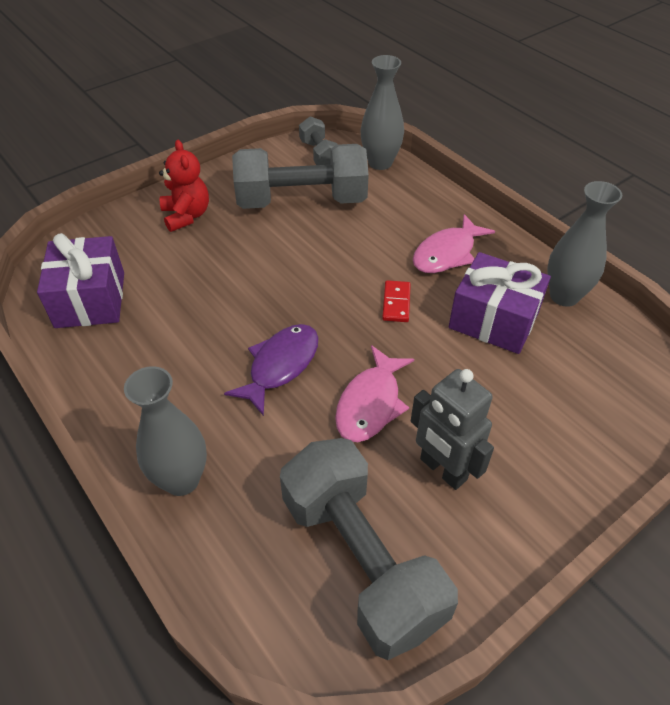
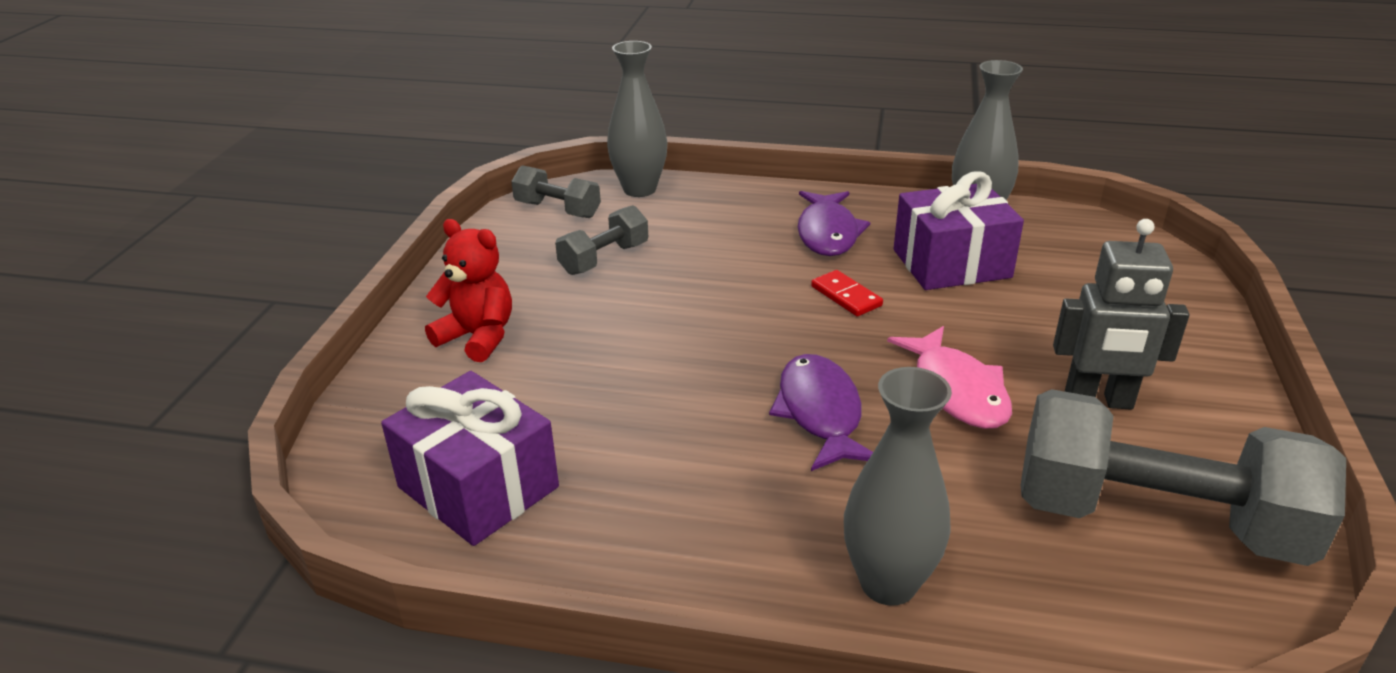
camera: 40 degrees left, 15 degrees down
grey dumbbell [232,144,369,209] -> grey dumbbell [555,205,648,275], size x0.49
pink fish [413,214,495,273] -> purple fish [798,191,870,256]

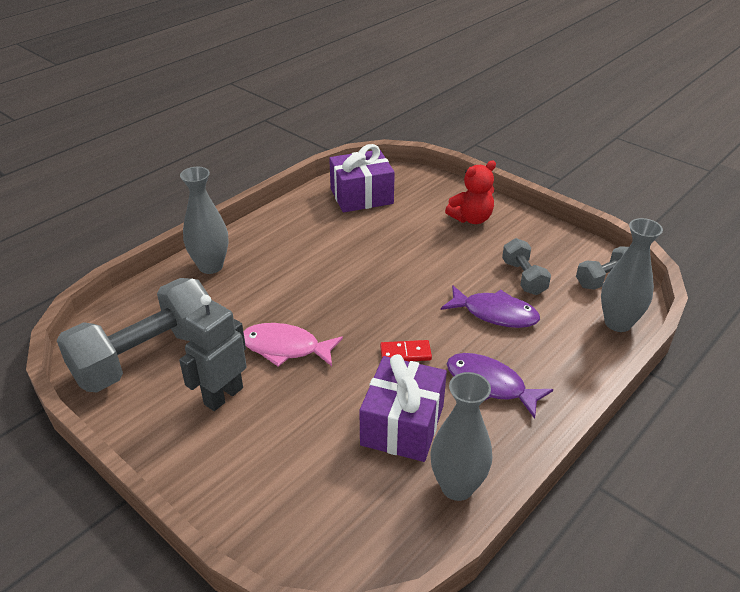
camera: 120 degrees right, 5 degrees up
purple fish [769,354,873,471] -> purple fish moved to [441,285,540,328]

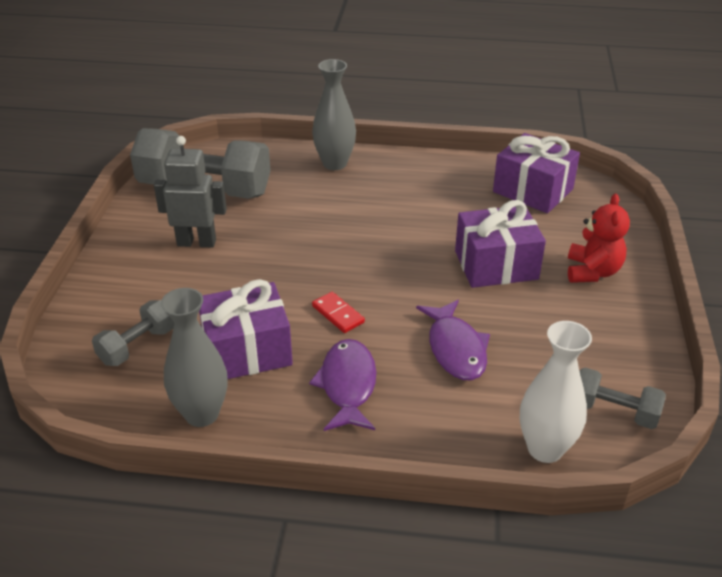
camera: 55 degrees right, 0 degrees up
pink fish [243,323,343,367] -> none
red teddy bear [445,160,496,224] -> red teddy bear turned 105 degrees counterclockwise [568,194,630,283]
grey dumbbell [502,238,551,295] -> grey dumbbell moved to [92,300,174,366]
grey vase [601,218,663,332] -> white vase [520,321,592,463]
none -> purple gift [455,200,546,288]

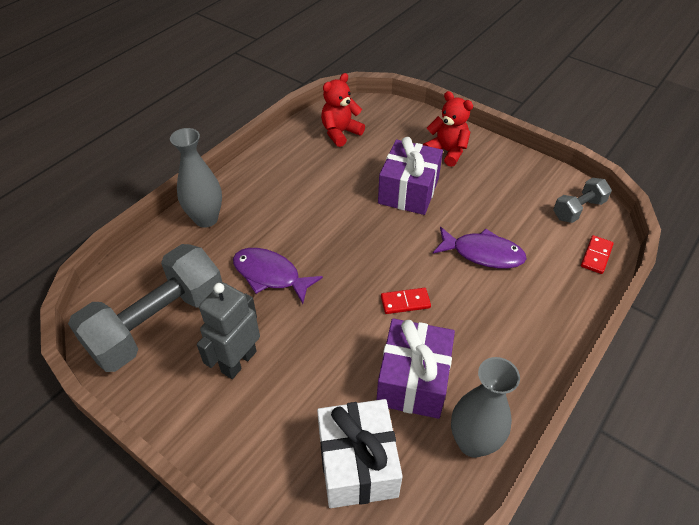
camera: 60 degrees left, 10 degrees up
grey dumbbell [92,300,174,366] -> white gift [317,399,403,508]
purple fish [309,339,376,431] -> purple fish moved to [233,248,323,304]
purple gift [493,133,580,213] -> red teddy bear [321,73,365,147]
white vase [520,321,592,463] -> red domino [581,235,614,274]

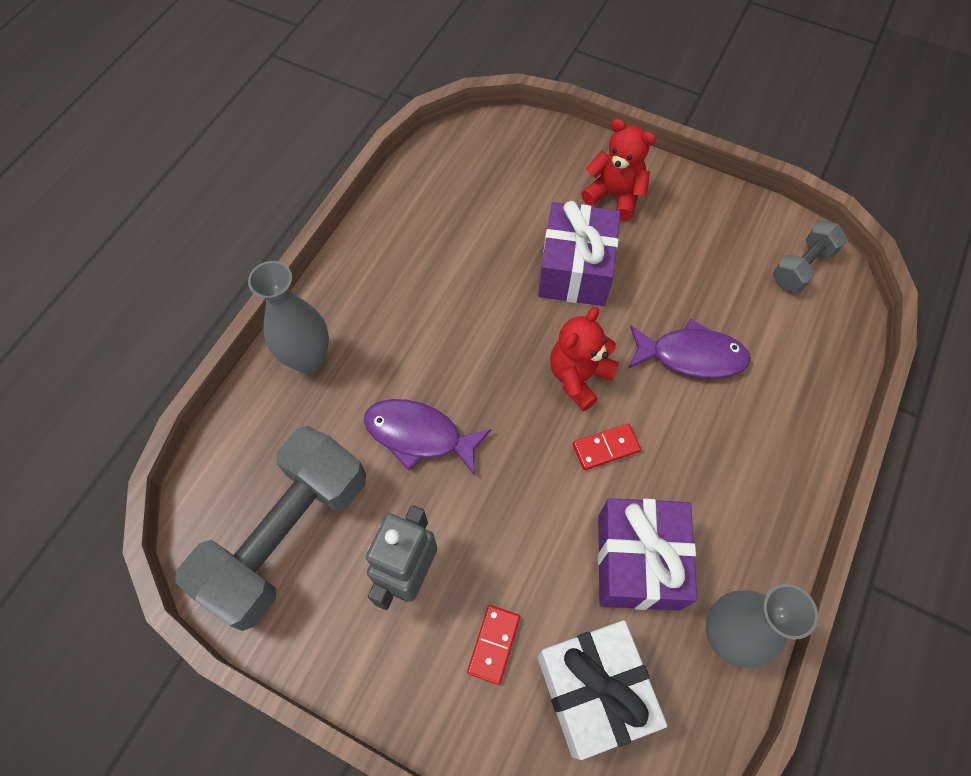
camera: 10 degrees left, 15 degrees up
red teddy bear [321,73,365,147] -> red teddy bear moved to [550,307,619,411]
red domino [581,235,614,274] -> red domino moved to [467,605,520,685]

